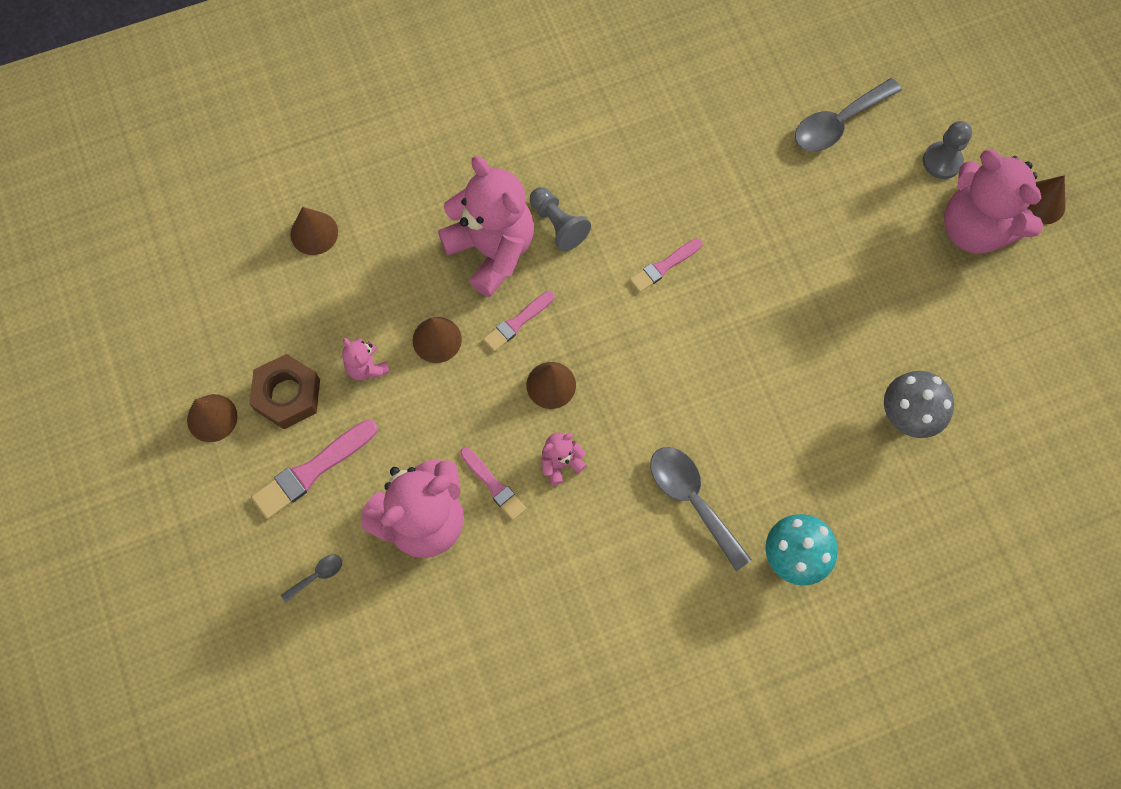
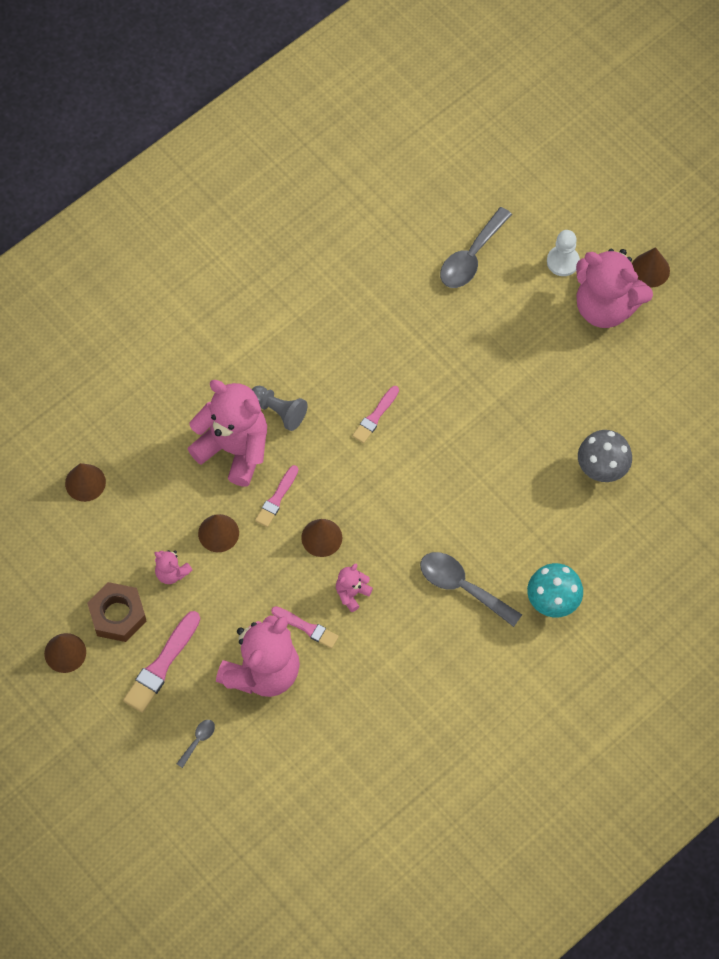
camera: 20 degrees left, 5 degrees down
grey pawn [923,121,972,179] -> white pawn [547,230,580,276]

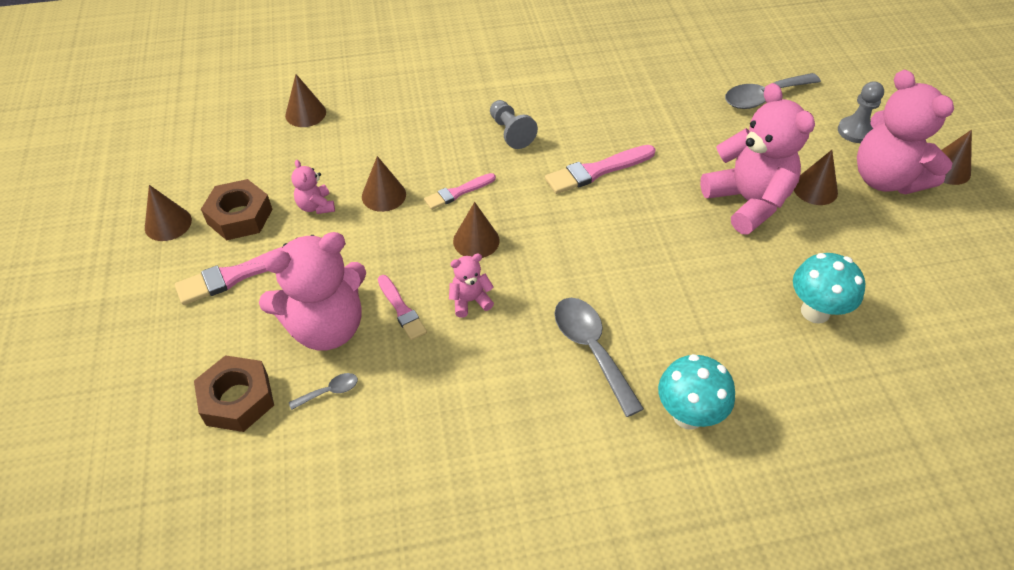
camera: 30 degrees right, 15 degrees down
grey spoon [177,720,215,768] -> grey spoon moved to [289,373,358,410]
pink teddy bear [187,380,267,487] -> pink teddy bear moved to [700,83,815,235]
pink brush [352,386,399,443] -> pink brush [545,145,656,194], size x1.59
white pawn [547,230,580,276] -> grey pawn [838,81,884,143]
grey mushroom [578,430,632,482] -> turquoise mushroom [793,253,865,324]
none -> brown nut [194,355,274,432]
none -> brown cone [794,150,838,205]

